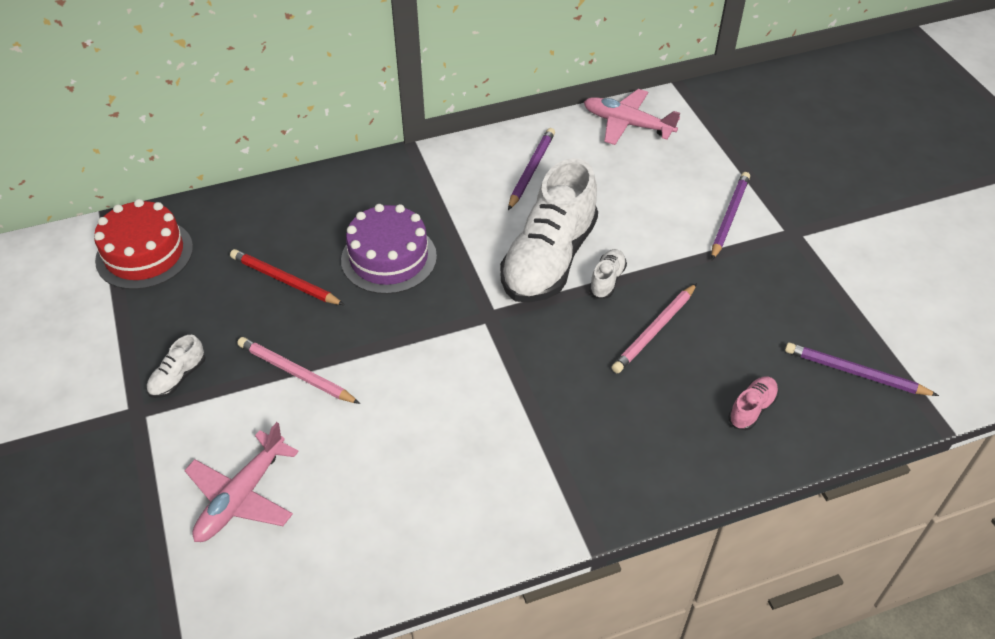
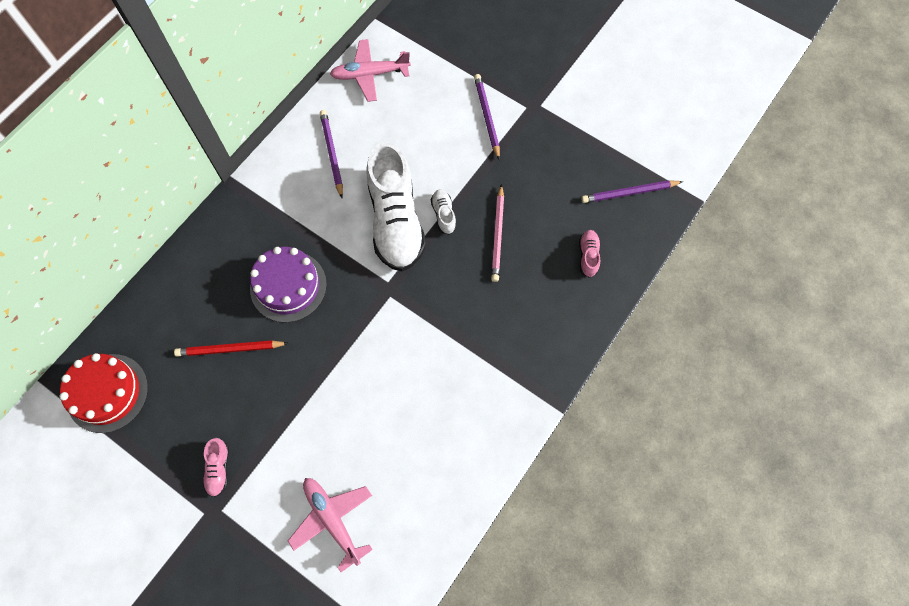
camera: 35 degrees left, 20 degrees up
white shoe [146,335,206,398] -> pink shoe [203,438,229,497]
pink plane [184,422,299,542] -> pink plane turned 150 degrees clockwise [288,478,373,572]
pink pencil [237,337,360,404] -> none

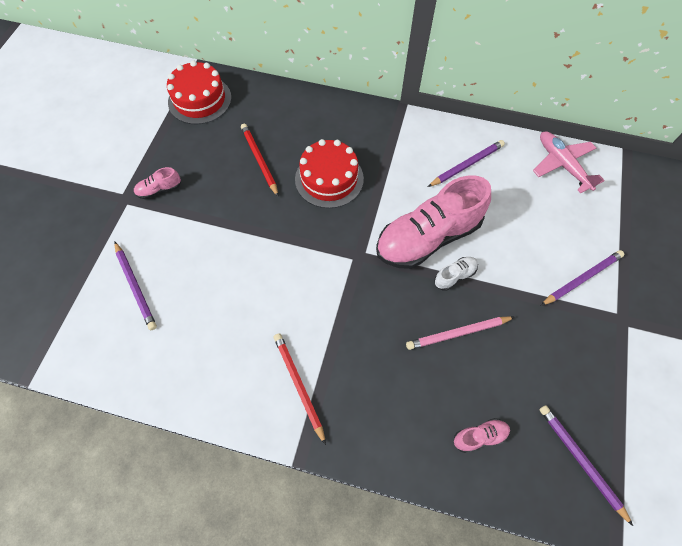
camera: 70 degrees right, 5 degrees down
purple cake [250,247,327,323] -> red cake [295,139,364,208]
pink plane [288,478,373,572] -> purple pencil [114,241,157,330]
white shoe [366,142,426,272] -> pink shoe [376,175,491,269]
none -> red pencil [274,333,326,445]

